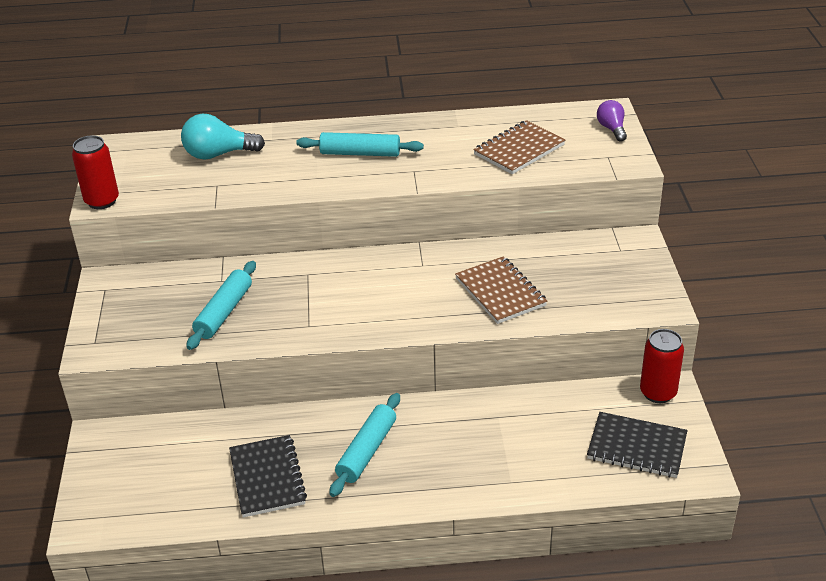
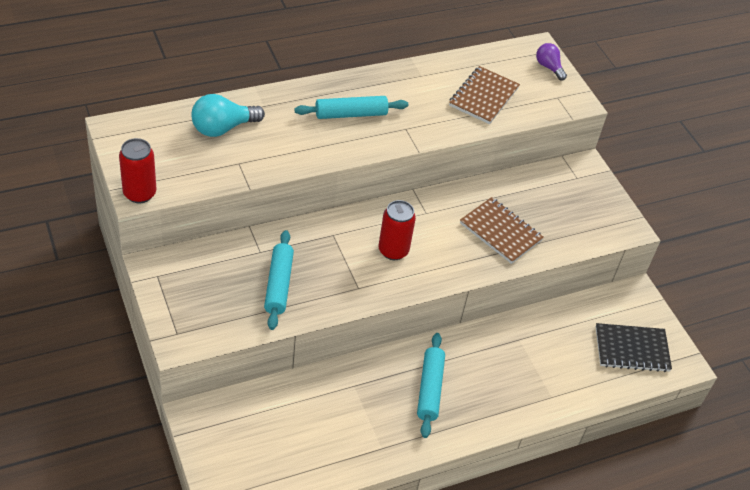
camera: 25 degrees left, 10 degrees up
black notebook [229,435,307,518] -> none
red can [640,329,684,403] -> red can moved to [379,200,416,260]

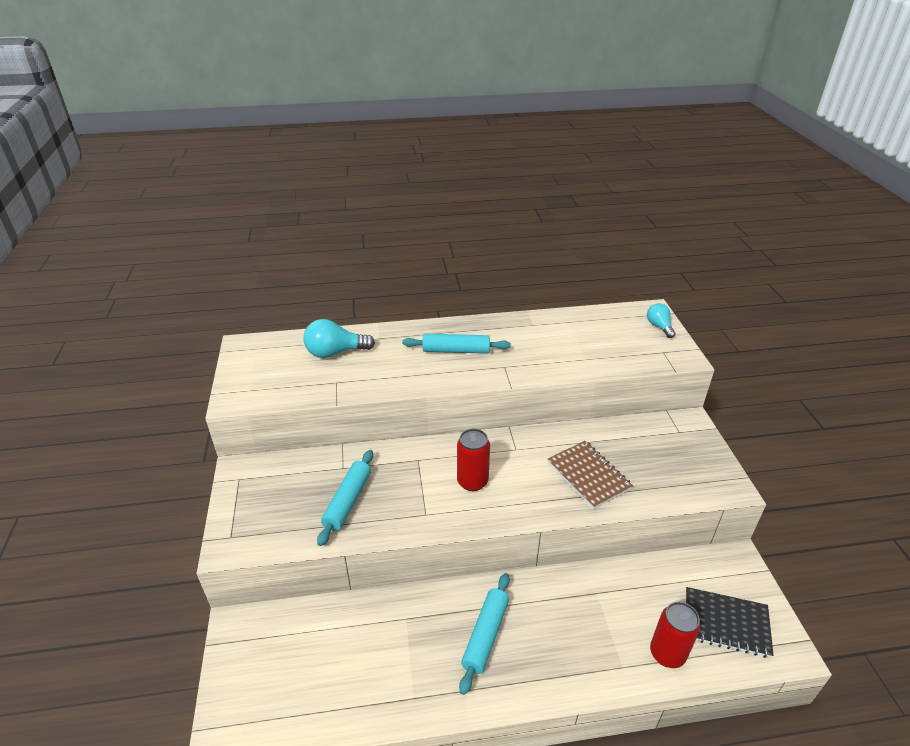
camera: 20 degrees right, 10 degrees down
red can [119,138,156,203] -> red can moved to [650,602,700,668]
brown notebook [449,66,520,124] -> none
purple light bulb [536,43,567,81] -> turquoise light bulb [647,303,676,338]

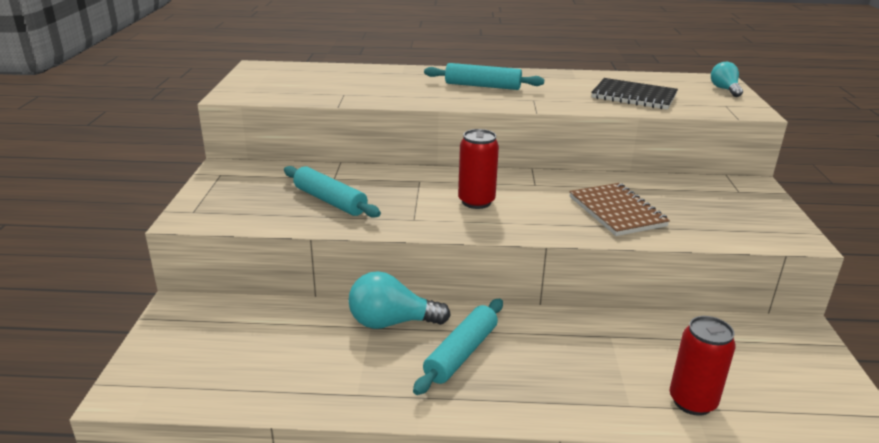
camera: 10 degrees right, 10 degrees down
turquoise light bulb [303,319,375,358] -> turquoise light bulb moved to [348,271,451,329]
turquoise rolling pin [317,450,373,546] -> turquoise rolling pin turned 75 degrees counterclockwise [284,166,381,218]
black notebook [686,587,774,658] -> black notebook moved to [591,78,678,110]

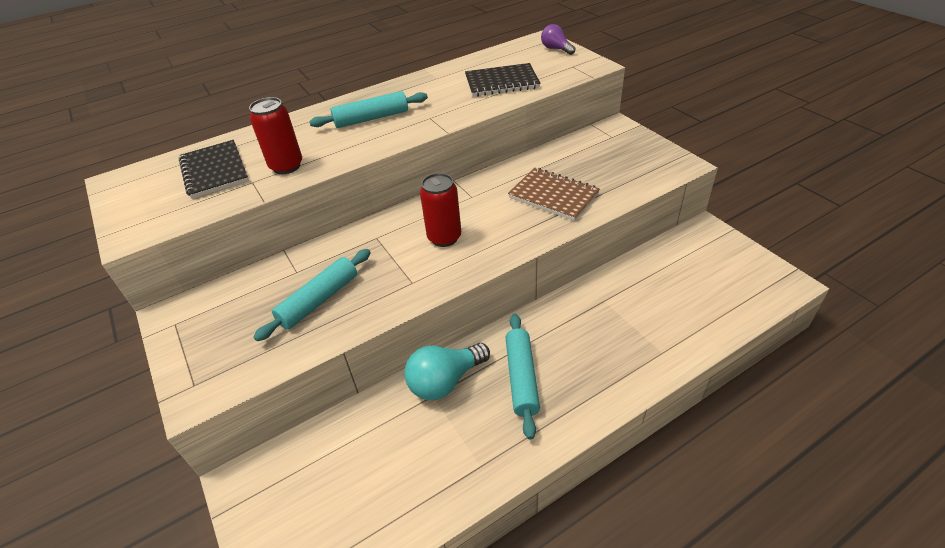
camera: 30 degrees left, 15 degrees up
turquoise rolling pin [284,166,381,218] -> turquoise rolling pin turned 60 degrees counterclockwise [254,249,371,341]
red can [670,316,736,416] -> red can moved to [249,97,302,174]
turquoise light bulb [711,62,743,97] -> purple light bulb [541,24,576,55]
none -> black notebook [179,140,249,199]

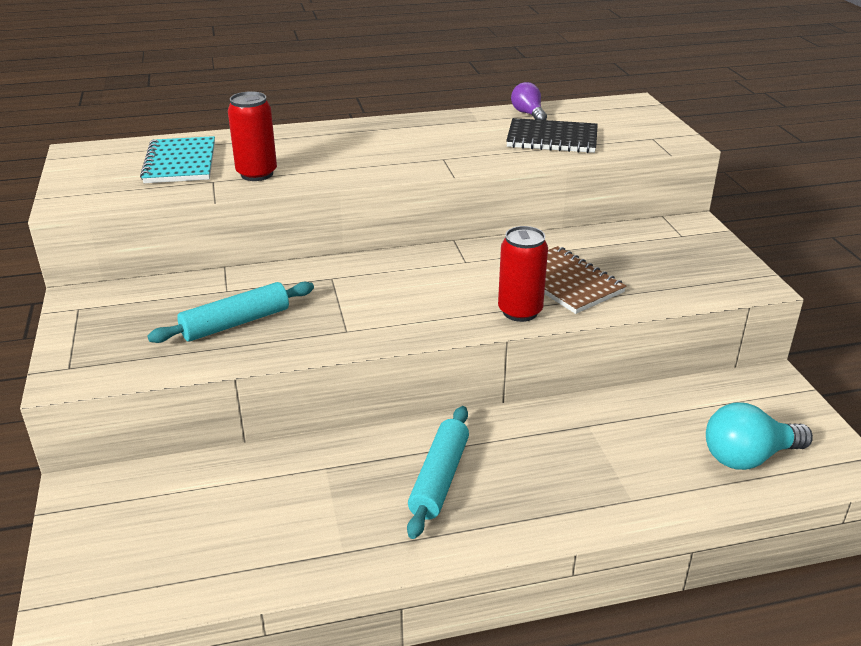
camera: 15 degrees right, 10 degrees down
black notebook [179,140,249,199] -> turquoise notebook [140,136,215,183]
turquoise rolling pin [309,91,428,128] -> none
turquoise light bulb [404,343,490,400] -> turquoise light bulb moved to [706,402,813,470]
red can [420,173,461,247] -> red can moved to [498,226,548,322]
purple light bulb [541,24,576,55] -> purple light bulb moved to [511,82,547,120]

